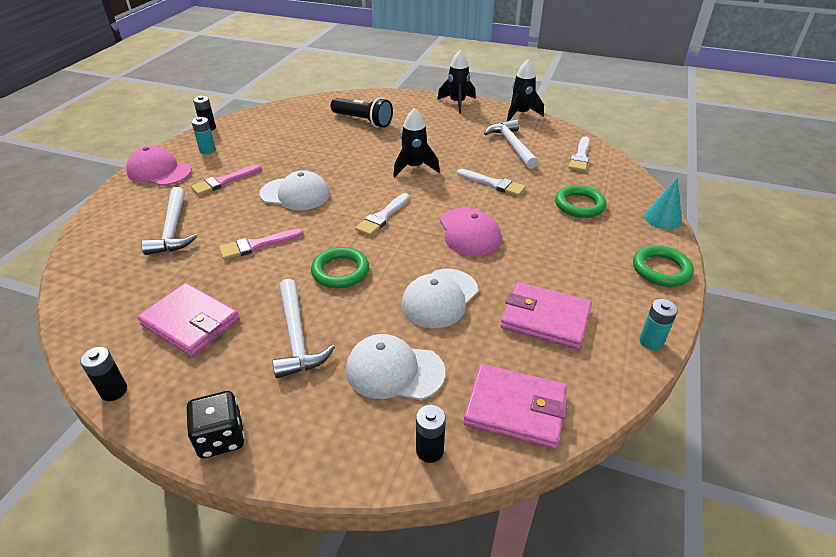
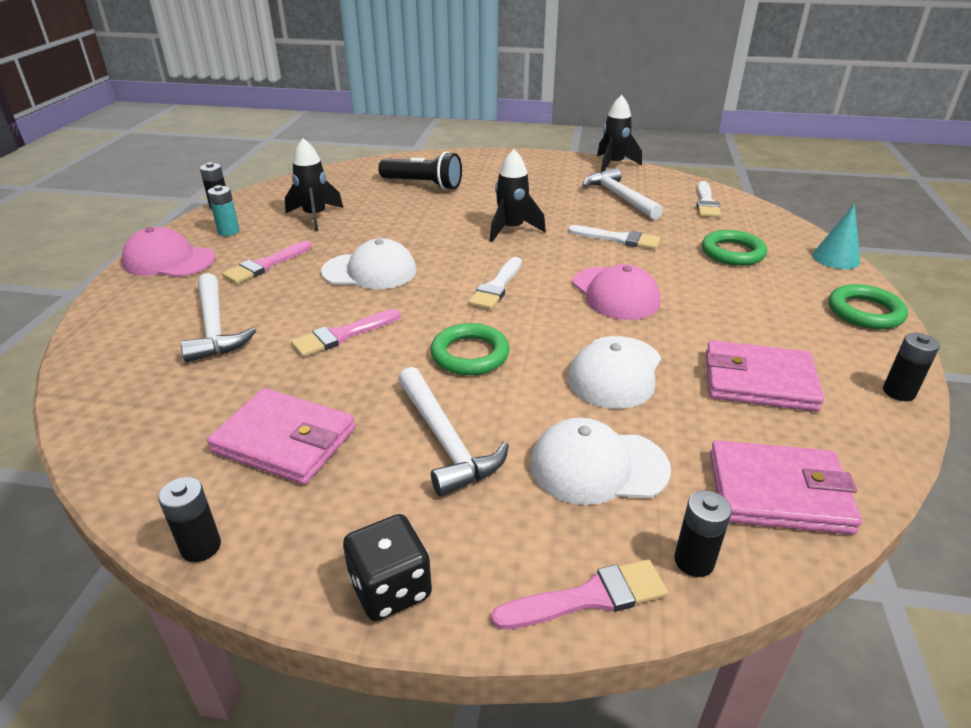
camera: 10 degrees left, 5 degrees down
black rocket [437,50,476,114] -> black rocket moved to [285,138,343,231]
turquoise battery [639,299,678,350] -> black battery [883,333,940,401]
none -> pink brush [491,559,668,629]

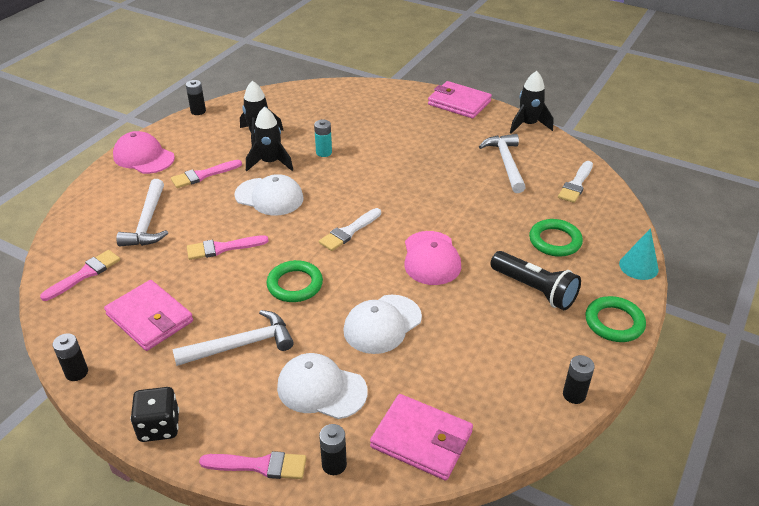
camera: 20 degrees right, 5 degrees up
turquoise battery [208,185,240,236] -> turquoise battery moved to [314,120,332,157]
black flashlight [378,151,462,190] -> black flashlight moved to [491,251,581,310]
white hammer [398,367,509,497] -> white hammer turned 105 degrees counterclockwise [172,310,294,366]
black rocket [490,149,546,242] -> black rocket moved to [246,107,293,172]
white brush [568,225,660,250] -> none
pink wallet [706,340,824,412] -> pink wallet moved to [428,81,492,119]
none -> pink brush [40,250,120,301]

